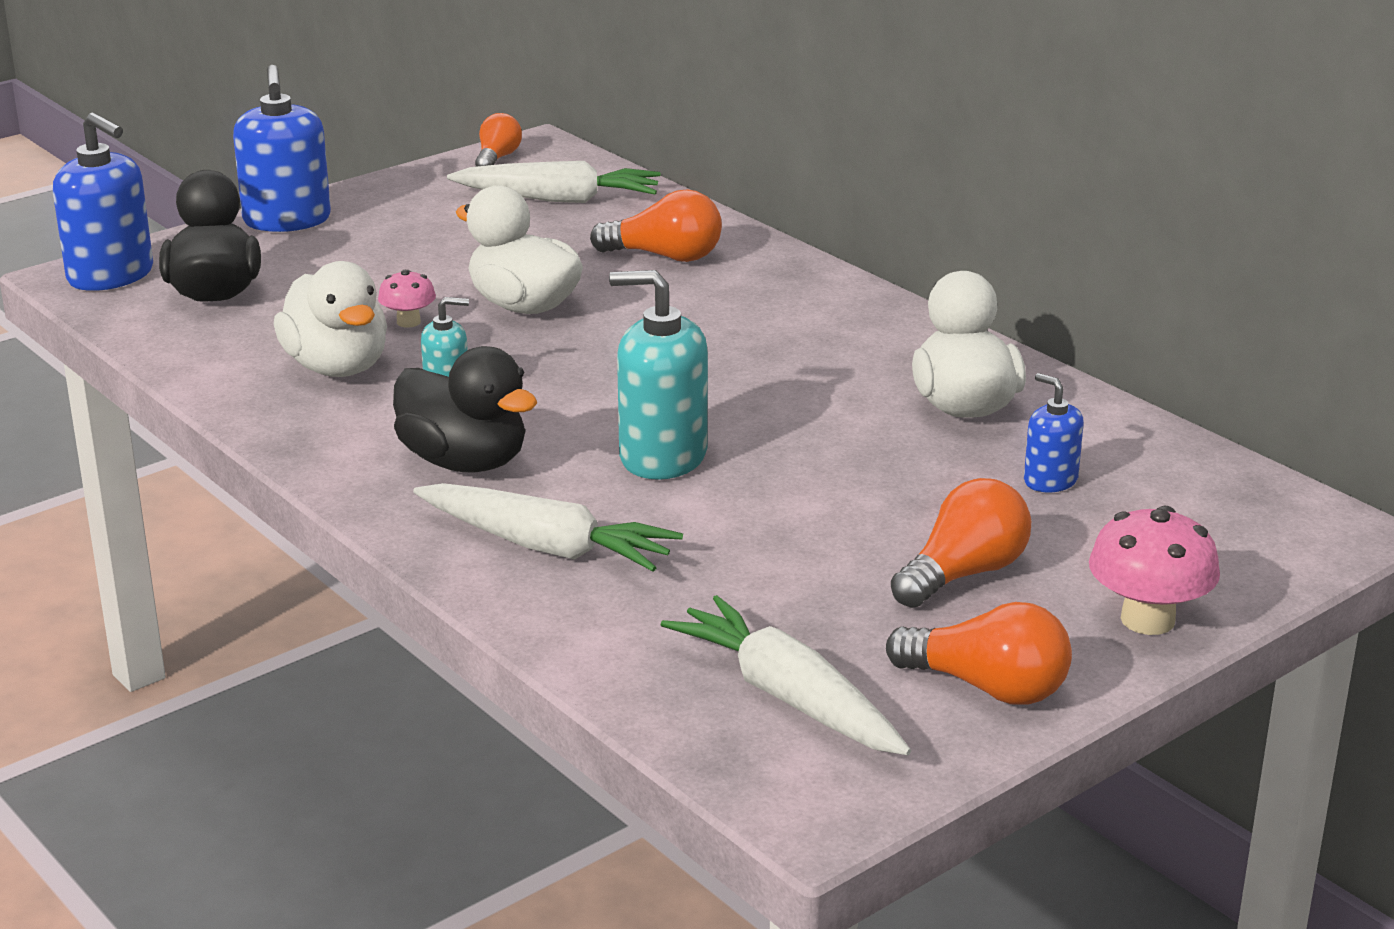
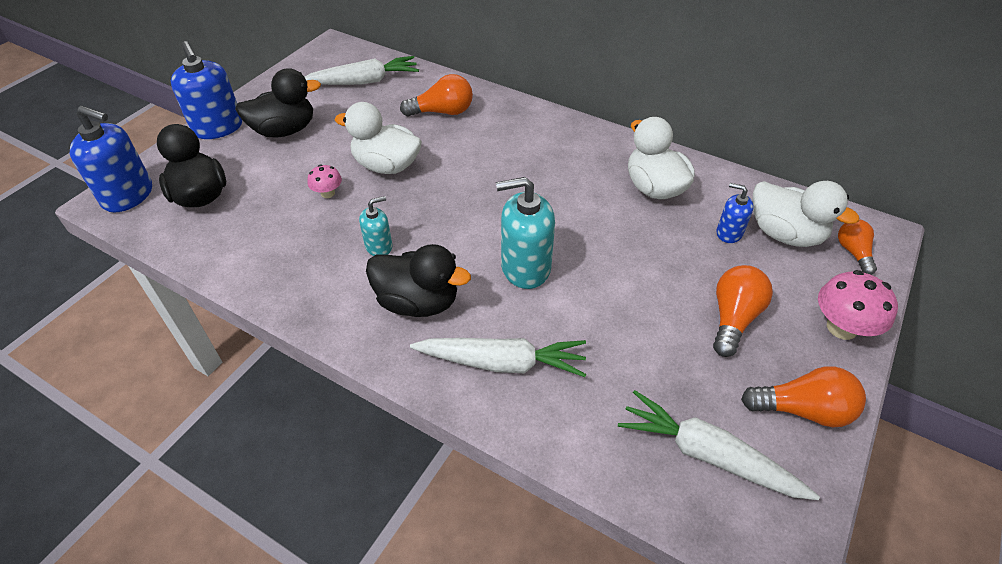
camera: 20 degrees left, 20 degrees up
white duck [274,261,387,377] -> white duck moved to [752,181,859,247]
orange light bulb [475,113,522,167] -> orange light bulb moved to [838,220,877,275]
none -> black duck [235,68,321,137]

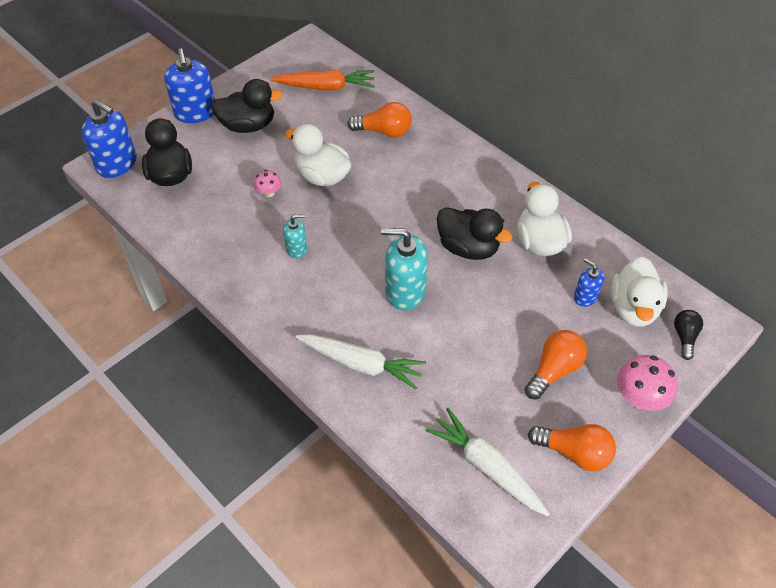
camera: 15 degrees right, 5 degrees up
white carrot [305,56,419,85] -> orange carrot [270,70,375,90]
black duck [366,244,471,317] -> black duck moved to [437,207,513,260]
white duck [752,181,859,247] -> white duck turned 45 degrees clockwise [611,257,668,327]
orange light bulb [838,220,877,275] -> black light bulb [674,310,703,360]

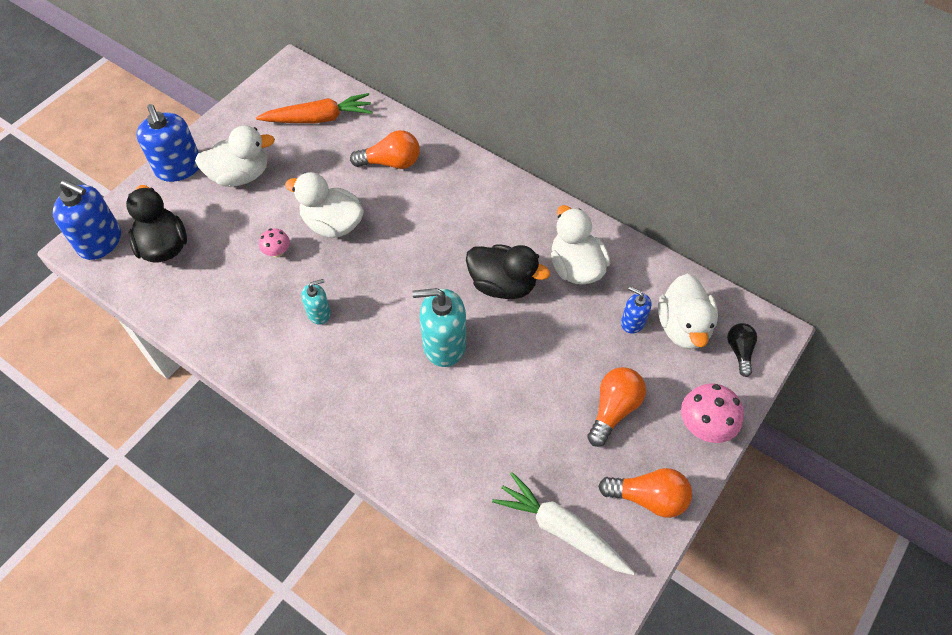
camera: 10 degrees left, 5 degrees up
black duck [211,79,283,133] -> white duck [195,126,275,187]
white carrot [295,334,426,390] -> none

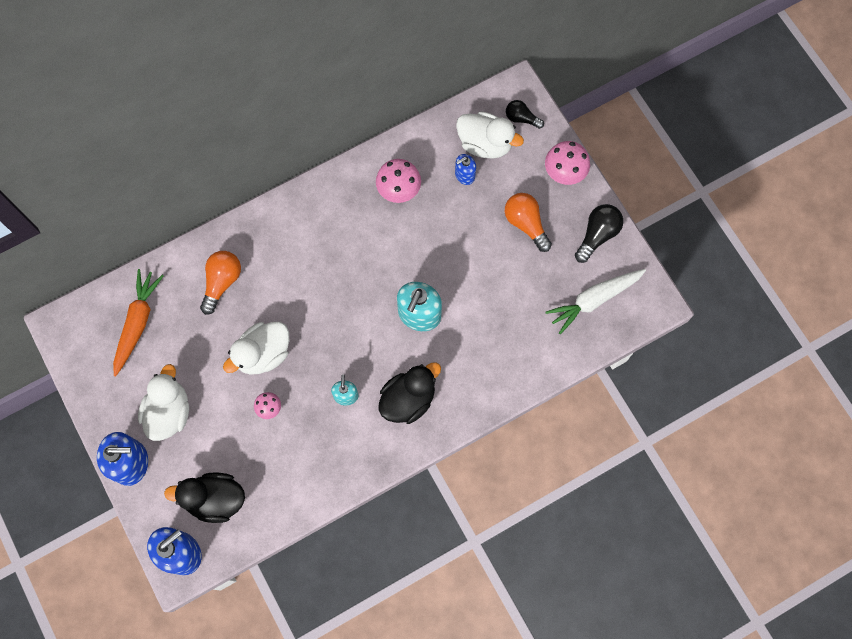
camera: 65 degrees left, 15 degrees up
black duck [466,244,550,299] -> black duck moved to [379,362,441,424]
white duck [551,205,610,285] -> pink mushroom [376,159,421,203]
orange light bulb [598,468,692,518] -> black light bulb [575,204,623,263]

